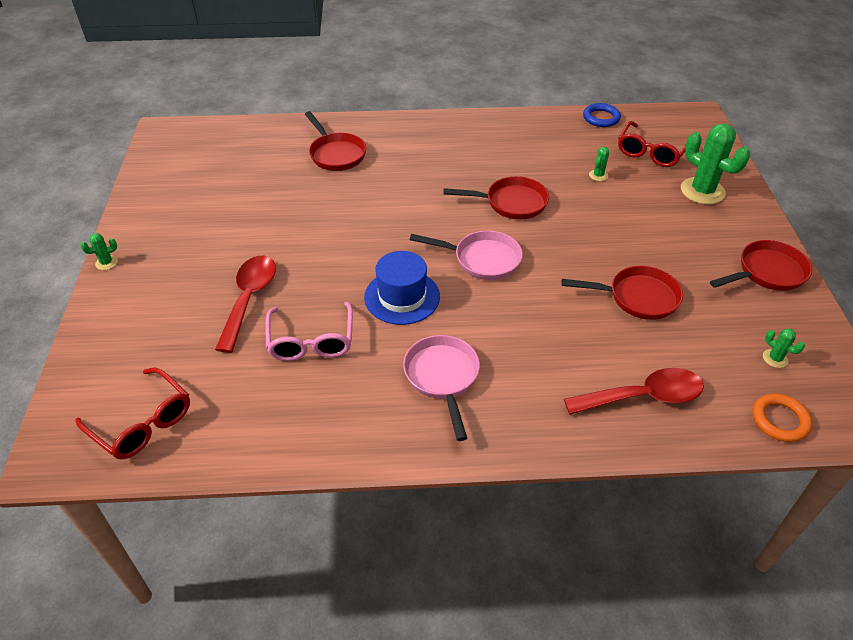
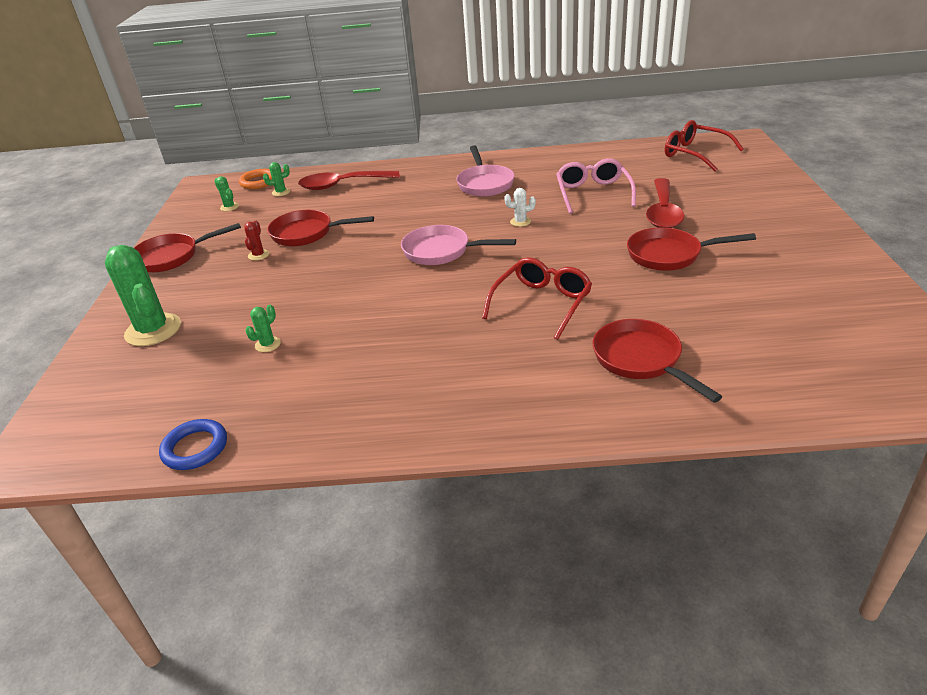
camera: 175 degrees left, 10 degrees down
green cactus [80,233,118,270] -> green cactus moved to [263,162,290,196]
blue hat [364,251,440,325] -> white cactus [504,188,536,227]
red pan [443,176,549,220] -> red pan moved to [627,227,756,271]
red glasses [618,121,686,167] -> red glasses moved to [482,257,592,340]
none -> red cactus [244,221,269,261]

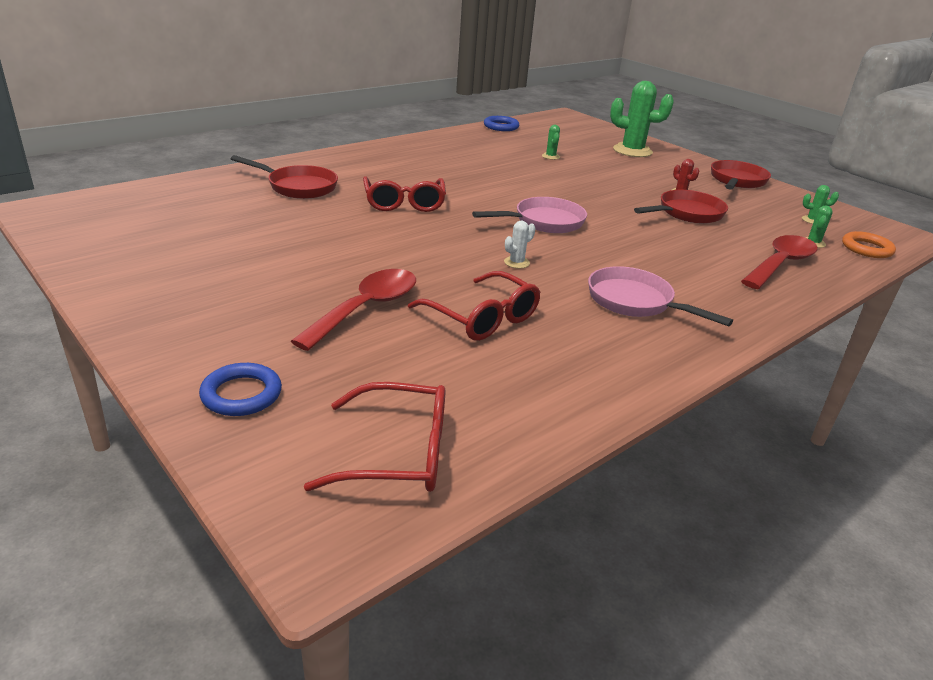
camera: 135 degrees right, 5 degrees down
pink glasses [556,158,636,214] -> red glasses [408,271,540,341]
red pan [627,227,756,271] -> none
red spoon [646,178,684,228] -> red spoon turned 60 degrees clockwise [291,269,416,351]
none -> blue ring [199,363,282,416]

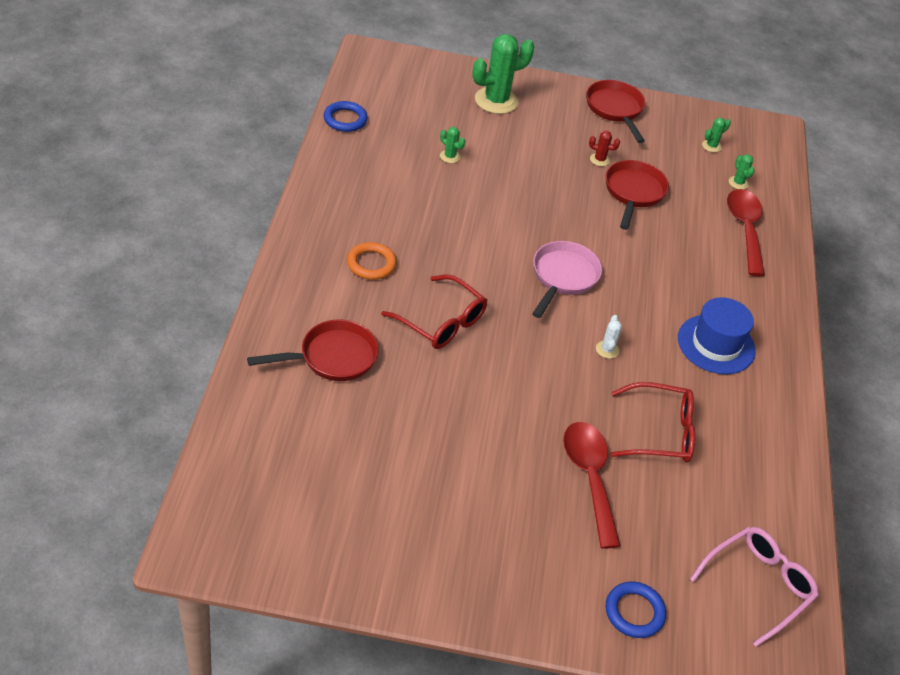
camera: 45 degrees left, 15 degrees up
red glasses [304,382,445,492] -> pink glasses [690,527,819,647]
pink pan [588,266,733,326] -> blue hat [678,297,756,374]
orange ring [842,231,896,258] -> orange ring moved to [347,242,397,280]

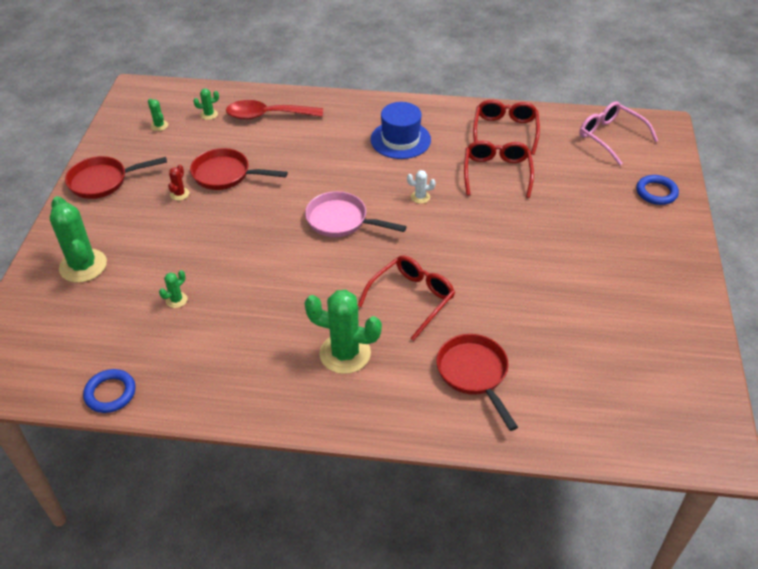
camera: 85 degrees left, 0 degrees up
orange ring [347,242,397,280] -> green cactus [305,290,382,374]
red spoon [563,422,621,549] -> none
none -> red glasses [473,100,540,155]

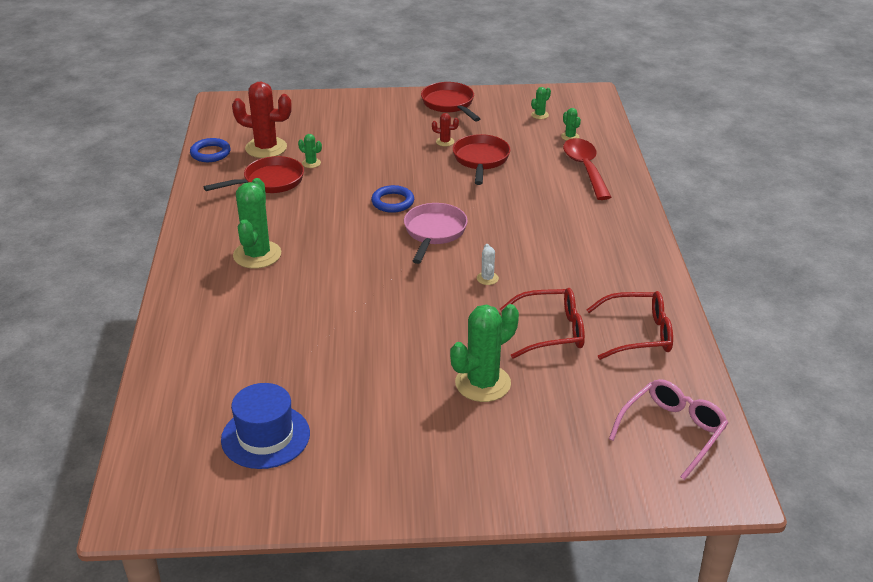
camera: 80 degrees right, 10 degrees down
green cactus [50,196,107,283] -> green cactus moved to [450,304,519,402]
red glasses [358,255,455,341] -> none
blue hat [370,102,431,159] -> blue hat moved to [221,383,310,469]
red pan [436,334,518,431] -> red pan moved to [203,156,304,193]
blue ring [636,175,679,205] -> blue ring moved to [371,185,414,213]
none -> red cactus [232,81,292,158]

